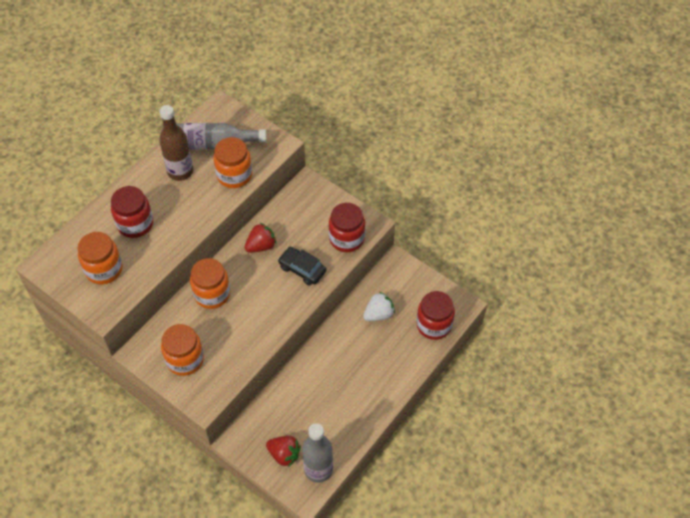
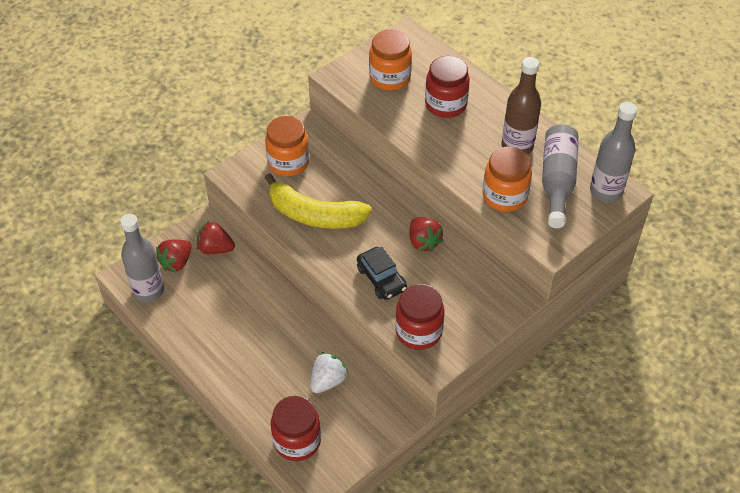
camera: 100 degrees right, 5 degrees down
orange jar [190,258,230,309] -> none
black car [278,247,326,285] -> black car turned 105 degrees clockwise [357,247,407,300]
white strawberry [363,292,395,321] -> white strawberry turned 120 degrees counterclockwise [310,352,348,393]
none -> red strawberry [197,221,235,254]
none -> yellow banana [265,173,372,229]
none -> grey bottle [590,102,637,202]

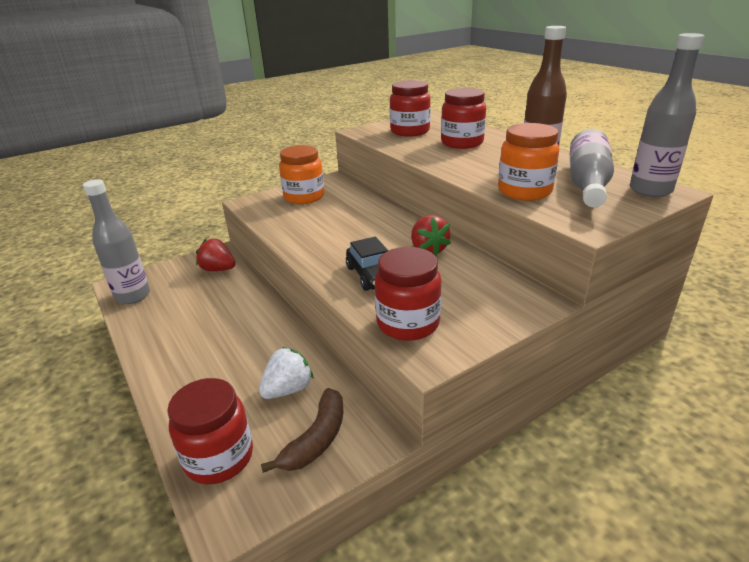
camera: 10 degrees right, 20 degrees down
red strawberry [156,240,192,272] -> none
yellow banana [265,173,372,229] -> none
orange jar [369,30,412,91] -> red jar [390,80,431,137]
none -> brown banana [261,388,343,473]

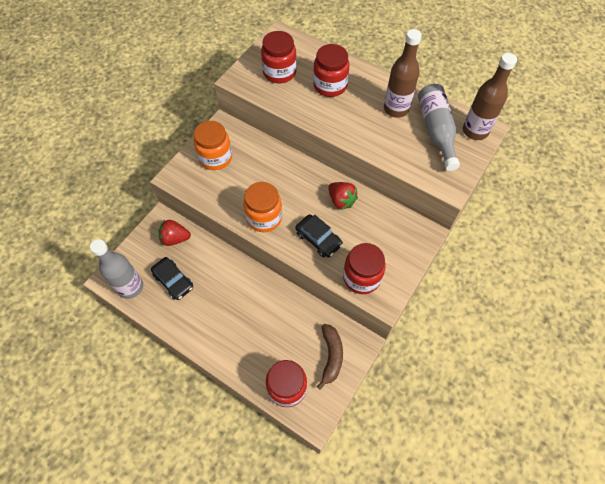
camera: 25 degrees left, 30 degrees up
white strawberry [259,347,314,399] -> none
orange jar [498,123,559,200] -> orange jar moved to [243,182,282,232]
grey bottle [630,33,705,197] -> brown bottle [463,53,517,140]
none -> black car [151,257,193,300]

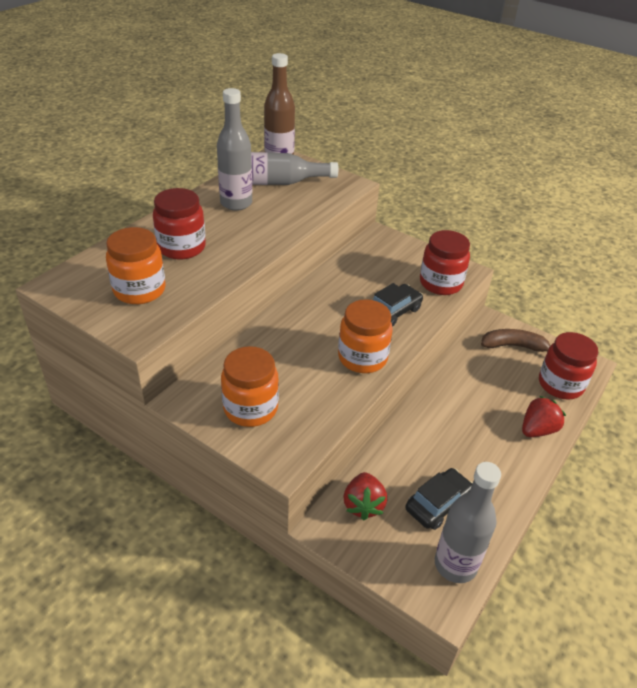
camera: 90 degrees left, 20 degrees down
red jar [261,31,297,83] -> orange jar [106,227,166,304]
red strawberry [328,182,358,210] -> red strawberry moved to [522,396,566,437]
brown bottle [384,29,422,118] -> grey bottle [217,88,252,211]

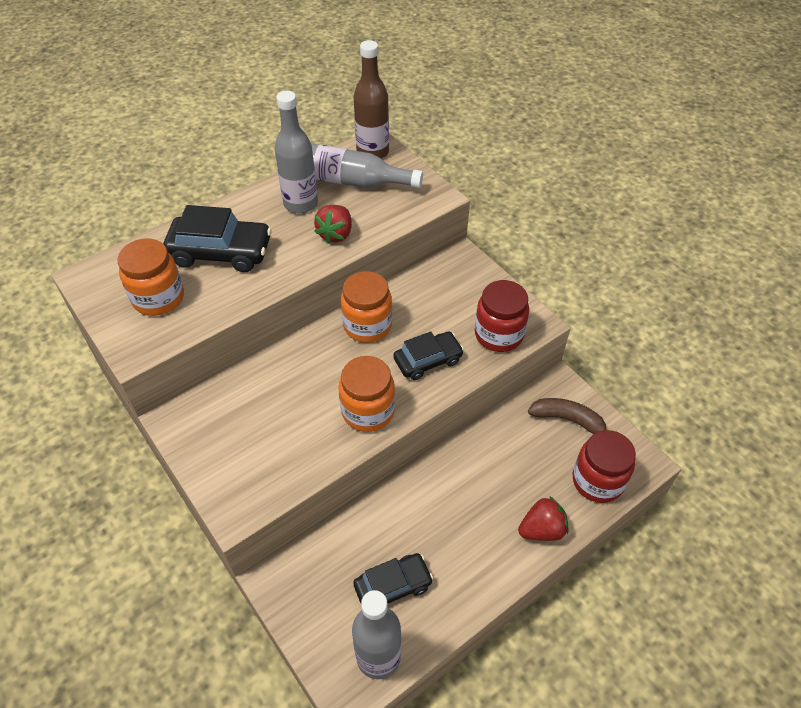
camera: 20 degrees right, 10 degrees up
red jar [153,188,206,260] -> black car [163,205,272,272]
orange jar [221,346,279,427] -> orange jar moved to [341,271,392,343]
red strawberry [344,472,387,520] -> red strawberry moved to [314,205,352,244]

